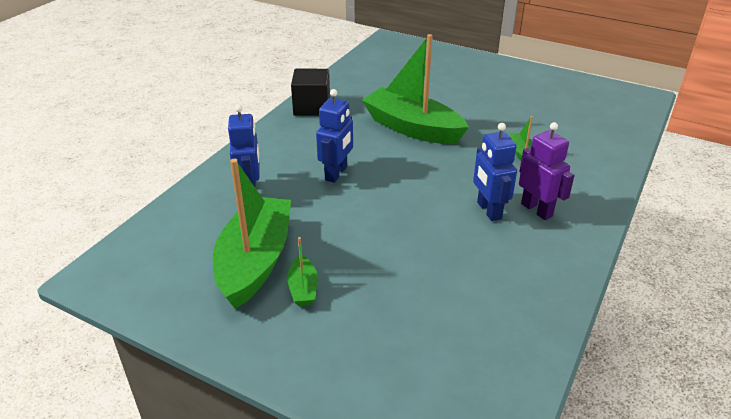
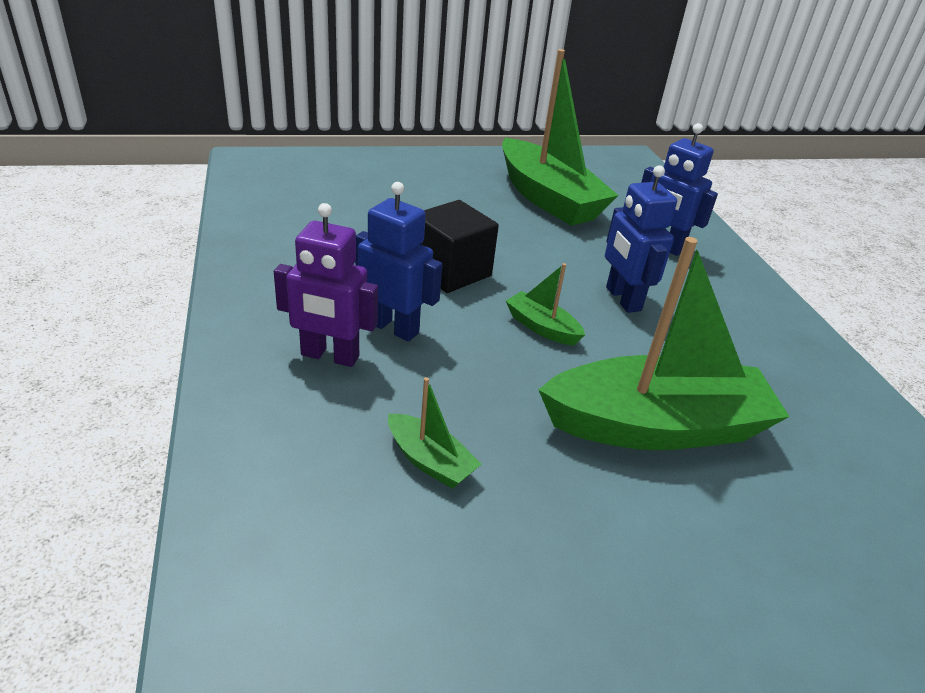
camera: 135 degrees right, 0 degrees up
green boat [287,237,318,306] -> green boat moved to [506,263,585,346]
black cube [291,69,330,116] -> black cube moved to [421,200,499,293]

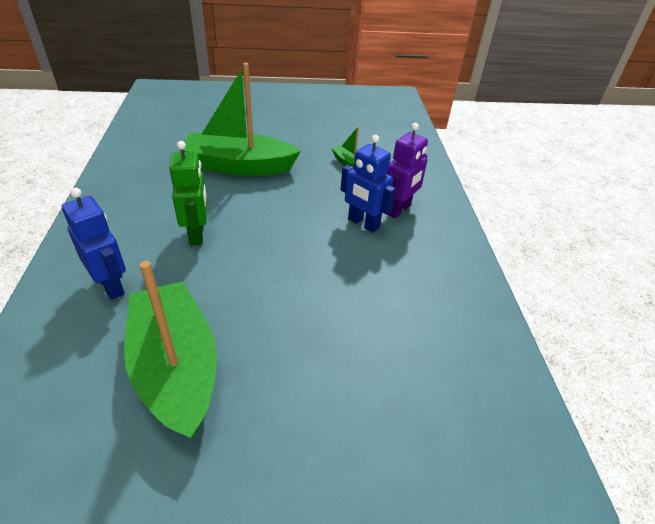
camera: 170 degrees left, 5 degrees up
purple robot [274,203,378,367] -> purple robot turned 105 degrees clockwise [386,123,428,218]
black cube [421,200,499,293] -> none
green boat [506,263,585,346] -> none
blue robot [605,165,677,313] -> green robot [169,141,207,245]

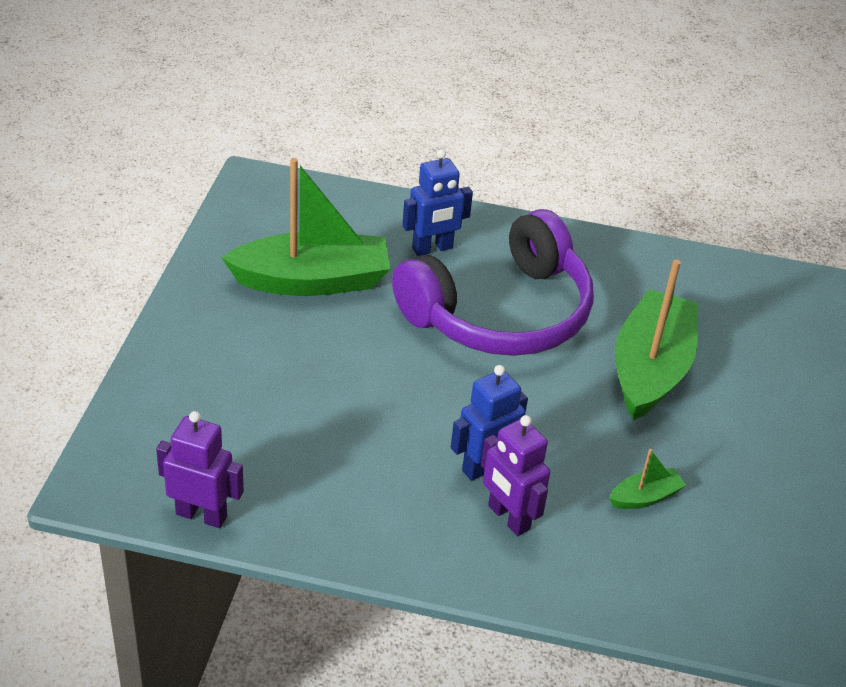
camera: 105 degrees right, 0 degrees up
green robot [169,141,207,245] -> purple headphones [392,209,594,356]
none -> purple robot [156,411,244,528]

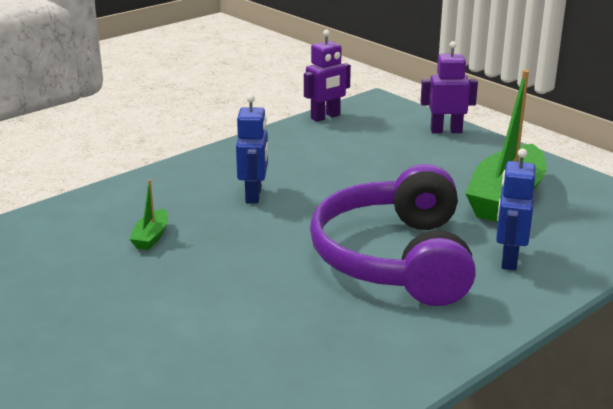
camera: 130 degrees right, 15 degrees down
purple robot [481,415,550,536] -> purple robot moved to [420,41,478,133]
green boat [615,259,698,420] -> none

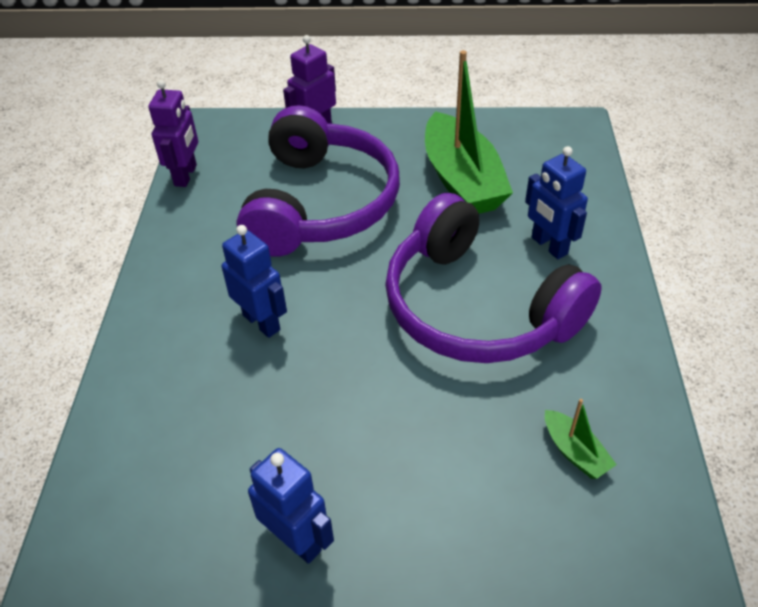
camera: 45 degrees left, 20 degrees up
green boat [129,179,168,250] -> green boat moved to [545,399,617,479]
none -> purple headphones [236,105,400,257]
none -> blue robot [248,448,334,564]

